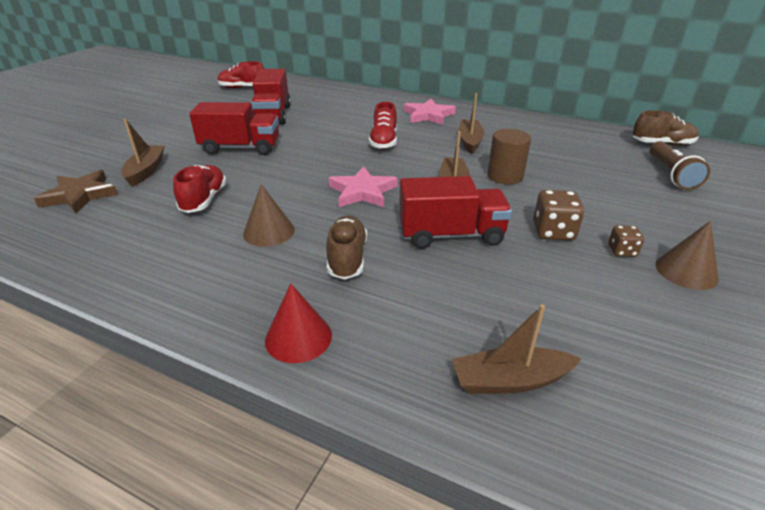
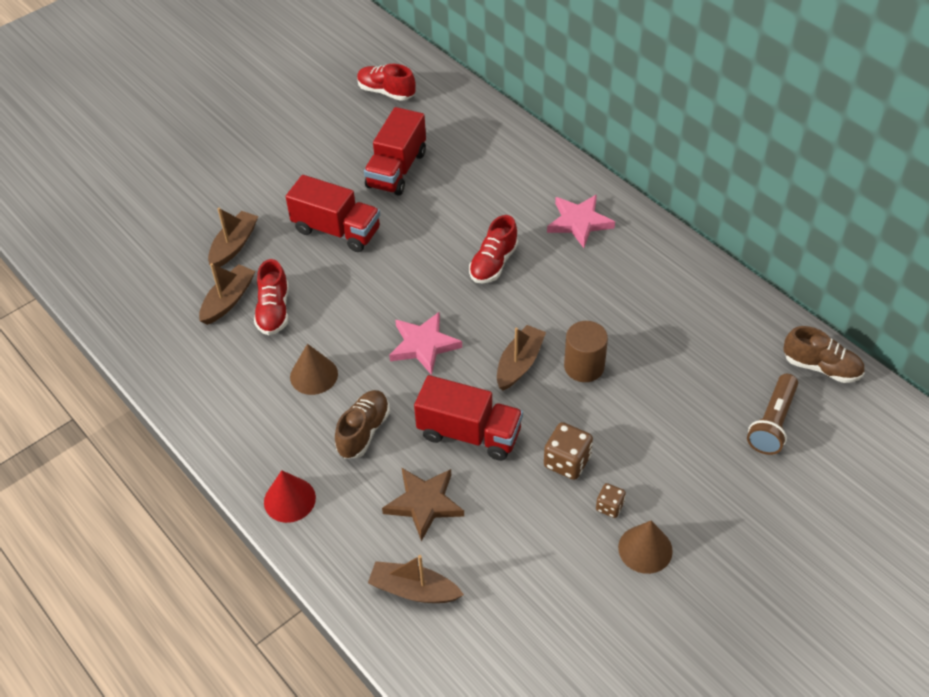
camera: 25 degrees right, 15 degrees up
brown star [34,170,118,214] -> brown star moved to [382,468,464,541]
red shoe [173,165,227,213] -> red shoe turned 150 degrees clockwise [254,259,289,335]
brown boat [458,93,484,154] -> brown boat moved to [199,263,255,325]

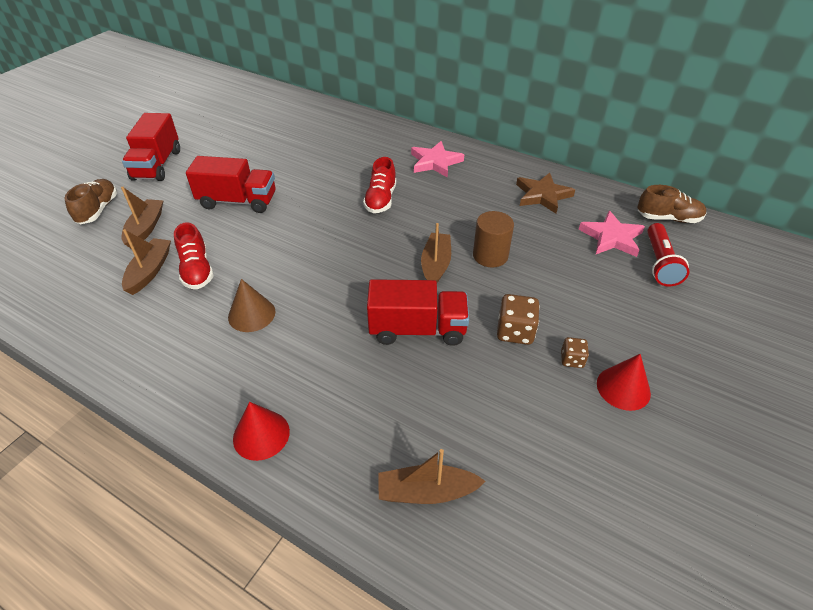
camera: 20 degrees left, 5 degrees down
brown shoe [335,390,390,459] -> brown shoe moved to [65,179,117,225]
red shoe [357,64,416,101] -> none
red truck [364,107,426,196] -> red truck moved to [122,113,180,181]
brown star [382,468,464,541] -> brown star moved to [516,173,575,213]
pink star [389,312,462,375] -> pink star moved to [578,211,645,257]
brown cone [618,521,673,574] -> red cone [597,354,651,411]
brown flashlight [747,374,798,455] -> red flashlight [647,223,689,286]

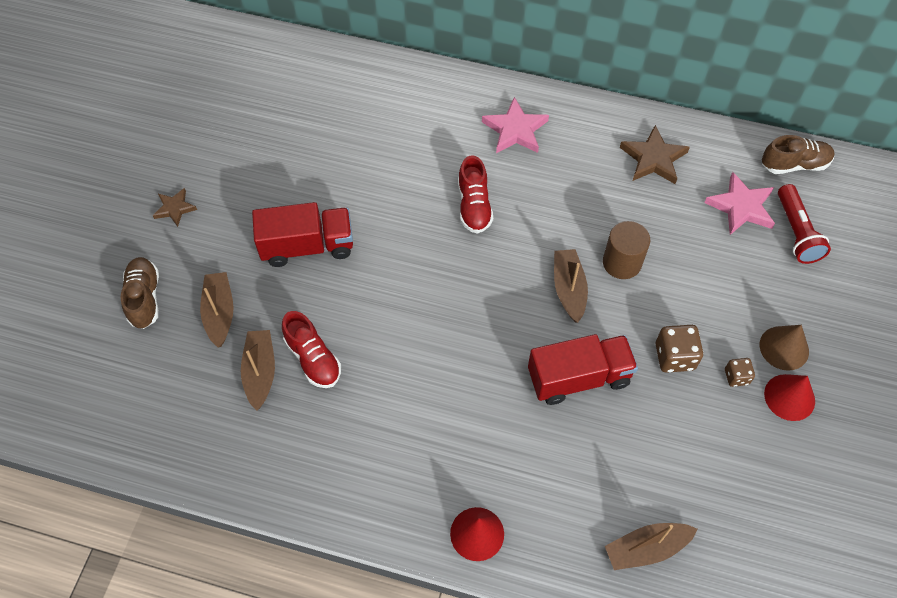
camera: 15 degrees left, 15 degrees up
red truck [122,113,180,181] -> brown star [153,188,197,227]
brown cone [228,279,275,332] -> brown cone moved to [760,325,809,371]

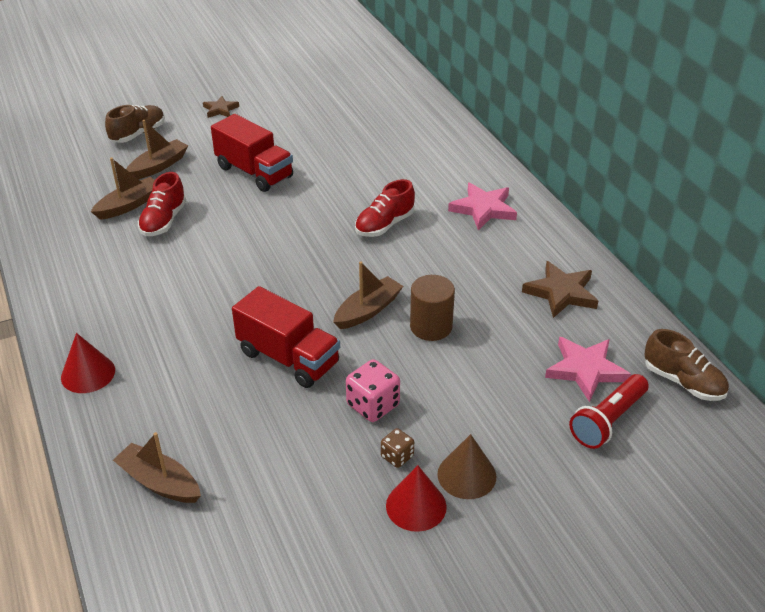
camera: 50 degrees right, 20 degrees down
brown dice [656,325,703,373] -> pink dice [346,359,400,422]

